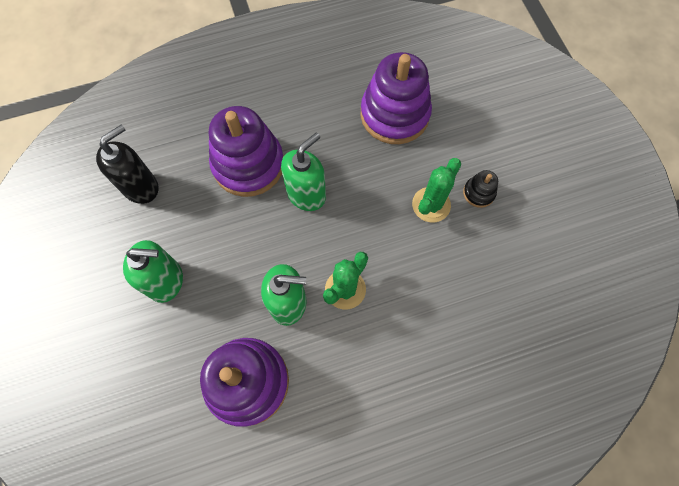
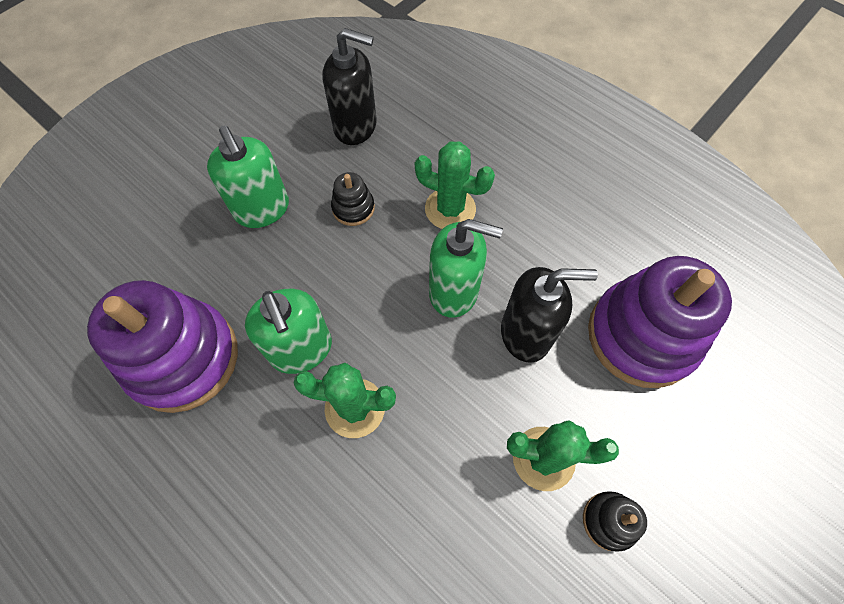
camera: 60 degrees right, 5 degrees down
purple stacking toy [209,106,284,197] -> green cactus [415,141,495,229]
none -> black stacking toy [331,172,375,226]
none -> black soap dispenser [501,267,598,363]

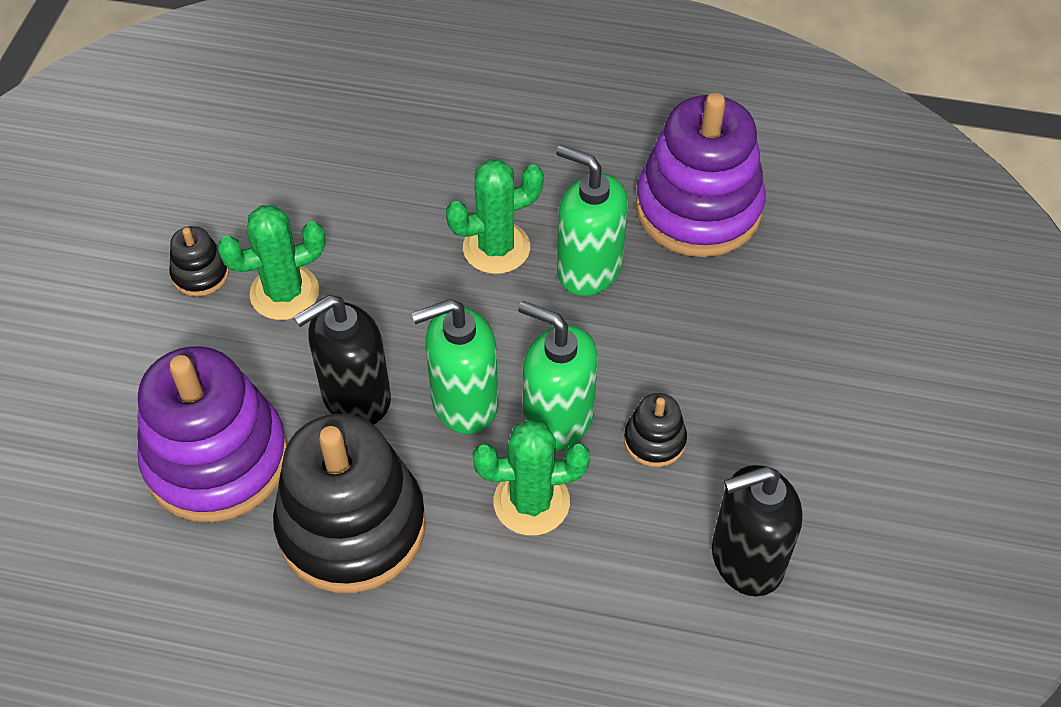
camera: 150 degrees right, 10 degrees down
green soap dispenser [207,125,289,228] -> green soap dispenser moved to [518,301,598,451]
none -> black stacking toy [273,414,426,593]

